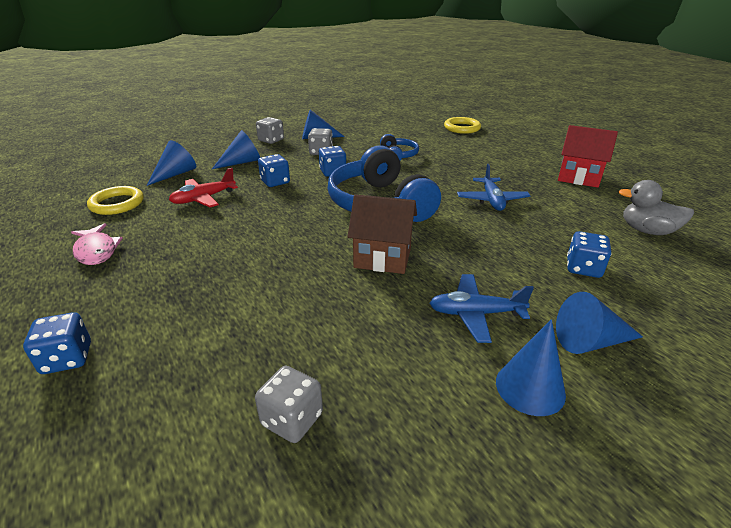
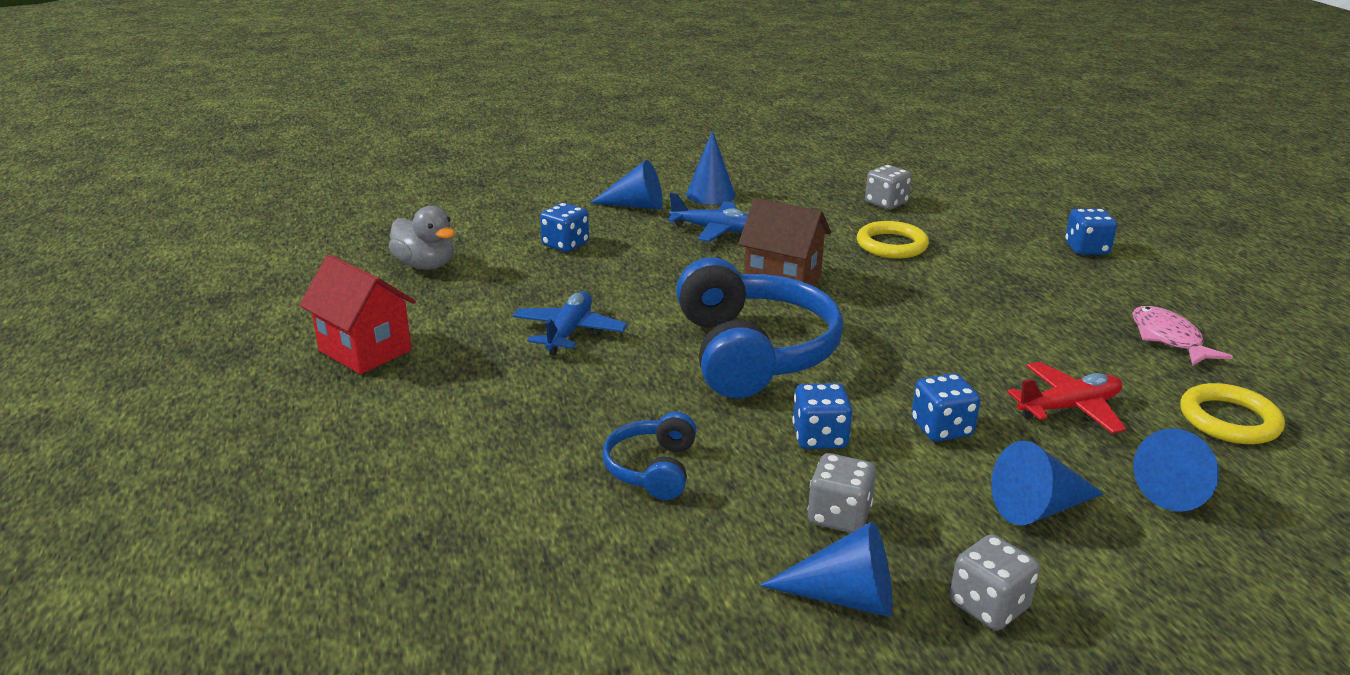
camera: 165 degrees left, 5 degrees down
yellow ring [444,117,481,134] -> yellow ring moved to [857,221,929,258]

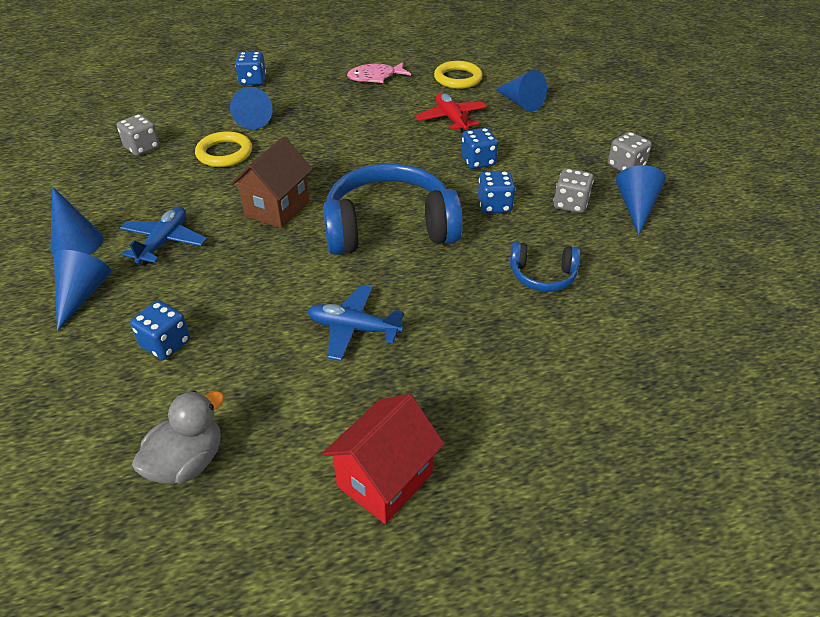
camera: 90 degrees left, 15 degrees up
blue cone [991,441,1104,525] -> blue cone moved to [230,87,272,130]

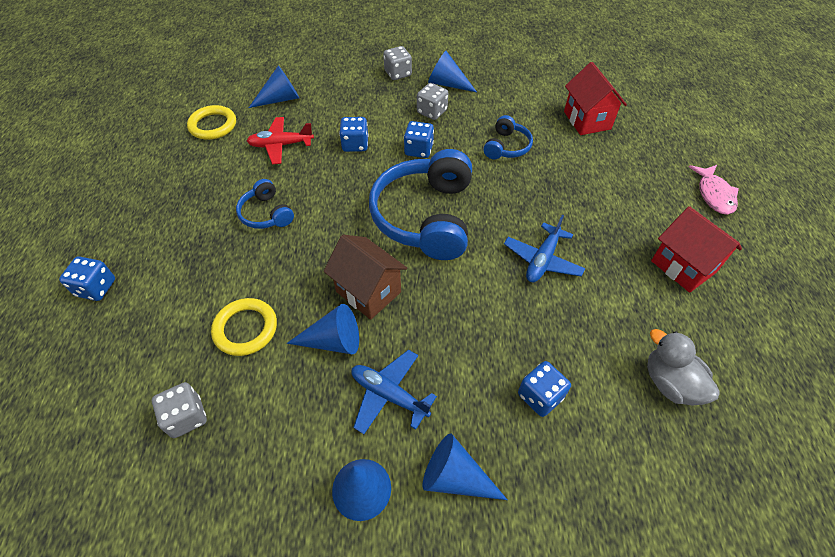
camera: 75 degrees left, 10 degrees up
blue cone [230,87,272,130] -> blue cone moved to [287,304,359,354]
pink fish [347,62,411,83] -> pink fish moved to [689,165,739,215]
none -> blue headphones [236,179,294,229]
none -> red house [564,62,627,135]

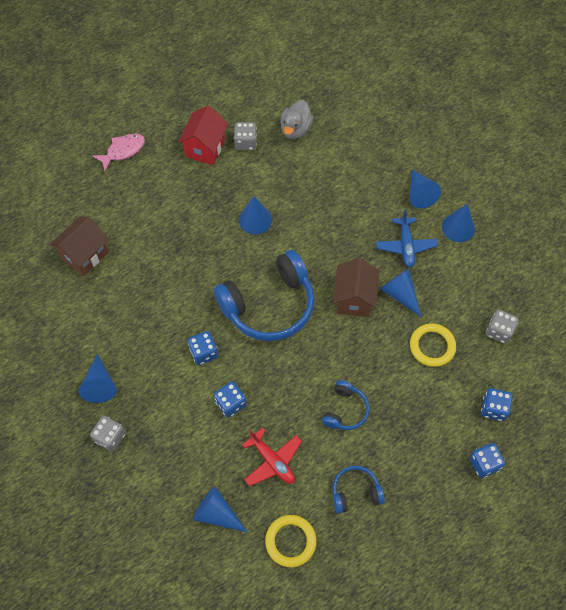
camera: 125 degrees left, 10 degrees up
grey dice [417,83,448,120] -> grey dice moved to [234,122,257,150]
blue headphones [483,115,533,159] -> blue headphones moved to [333,466,385,514]
blue plane [504,215,585,282] -> blue cone [239,196,272,234]
blue dice [518,361,571,417] -> blue dice moved to [481,388,513,421]
red house [564,62,627,135] -> brown house [50,217,109,276]

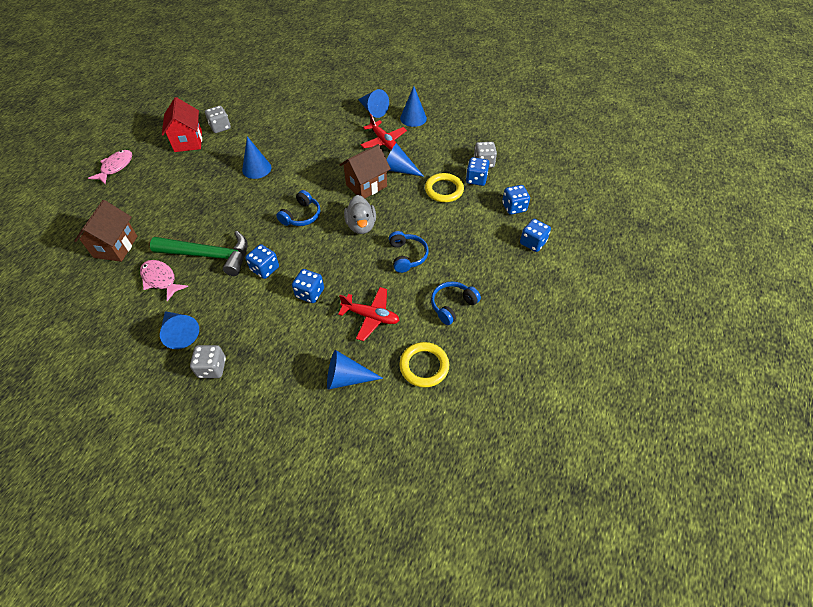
camera: 30 degrees left, 10 degrees down
blue headphones [214,250,315,341] -> blue headphones [276,190,320,226], size x0.49
grey duck [280,100,313,139] -> grey duck moved to [344,195,376,234]
brown house [333,258,379,317] -> brown house turned 75 degrees clockwise [340,144,391,198]
blue plane [376,209,438,268] -> red plane [361,114,407,150]
none -> pink fish [140,260,188,301]
none -> green hammer [150,231,248,276]
none -> blue dice [466,157,489,186]

